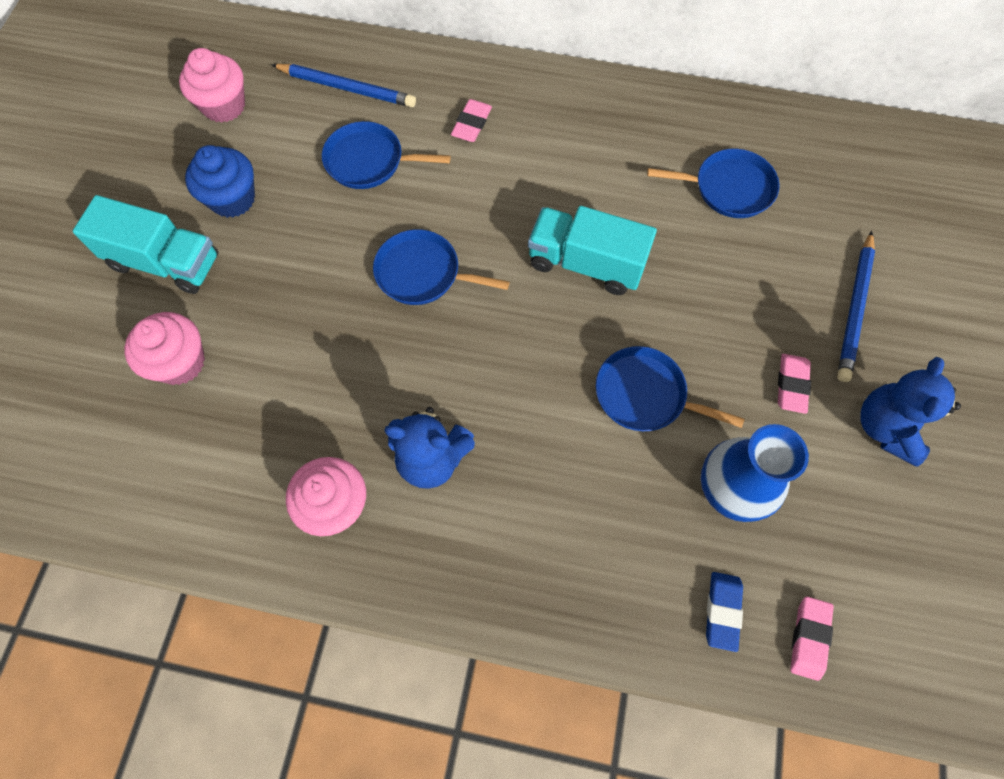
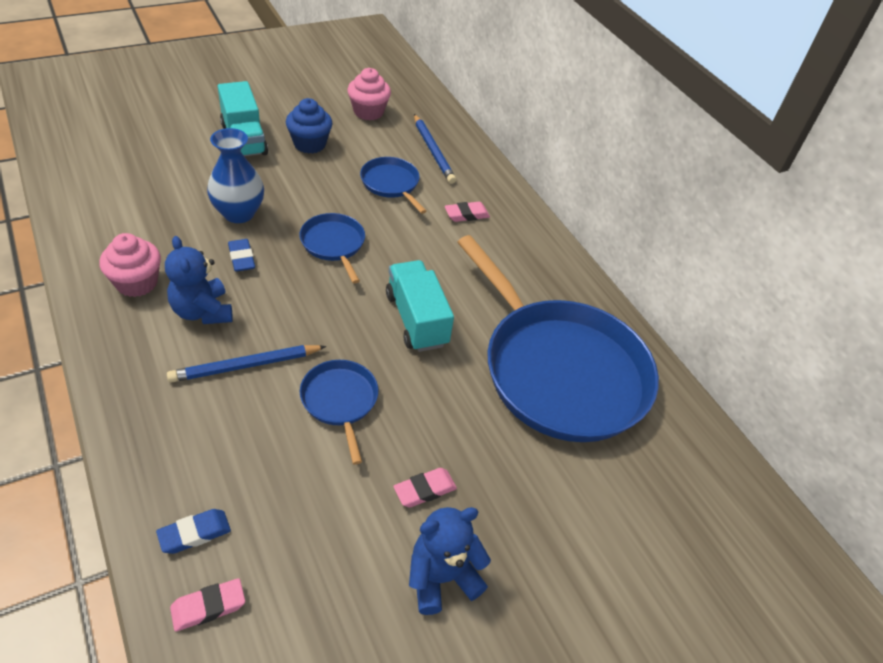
camera: 45 degrees right, 20 degrees down
pink cupcake [124,312,205,385] -> none
blue pan [647,149,780,218] -> blue pan [457,235,659,442], size x2.31
blue vase [701,424,809,522] -> blue vase moved to [207,128,264,223]
blue pencil [837,231,875,382] -> blue pencil moved to [167,345,326,383]
none -> blue eraser [228,239,255,272]

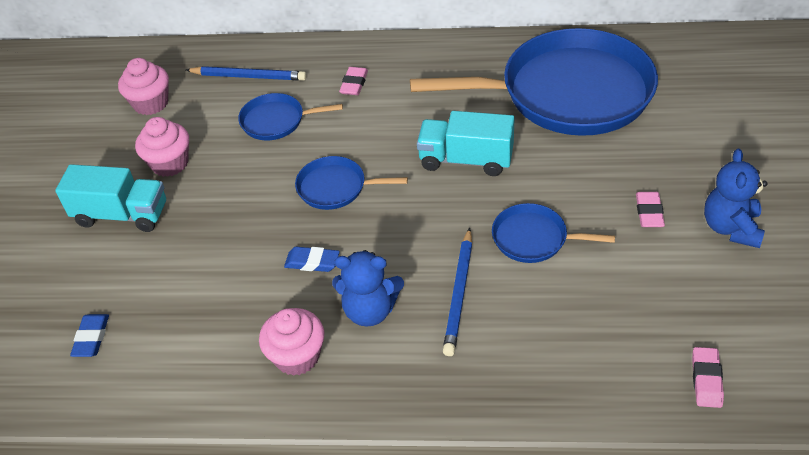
camera: 50 degrees left, 0 degrees up
blue eraser [156,509,231,554] -> blue eraser moved to [70,314,109,357]
blue vase [207,128,264,223] -> none
blue cupcake [286,98,333,154] -> pink cupcake [135,117,189,177]

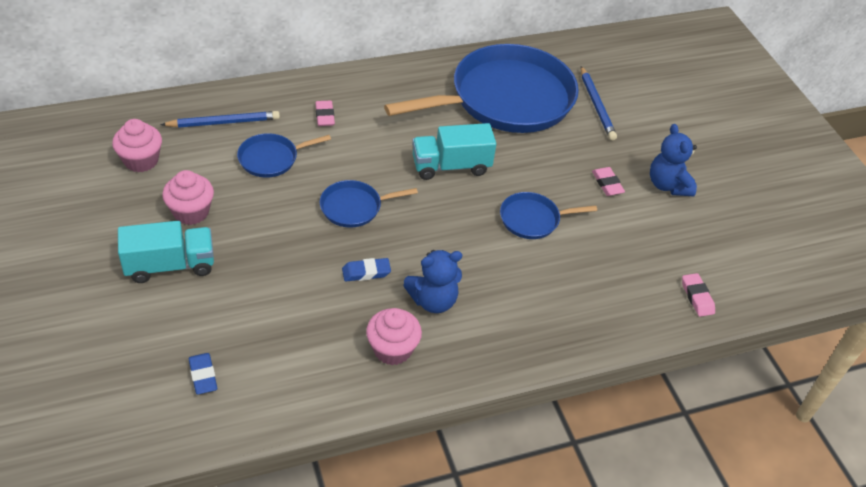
camera: 30 degrees left, 0 degrees up
blue pencil [443,228,472,356] -> blue pencil moved to [581,66,617,140]

